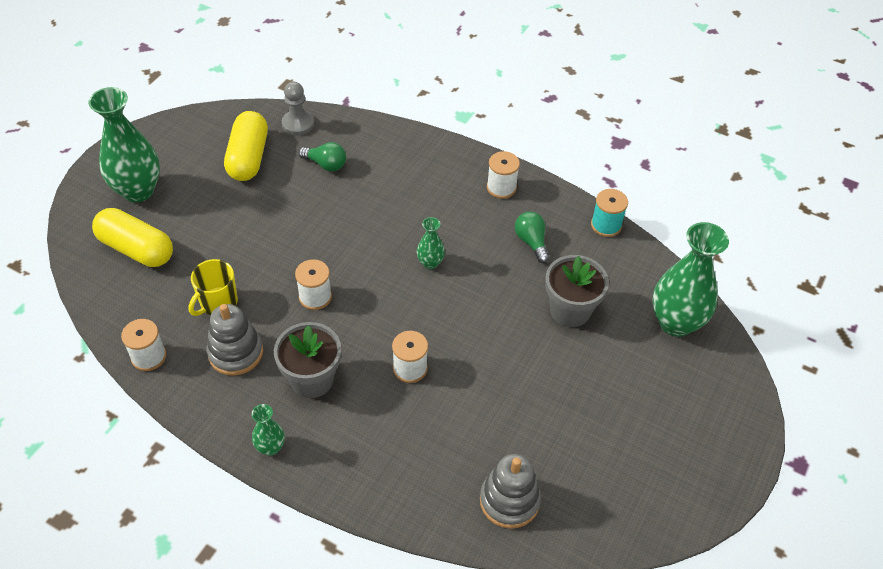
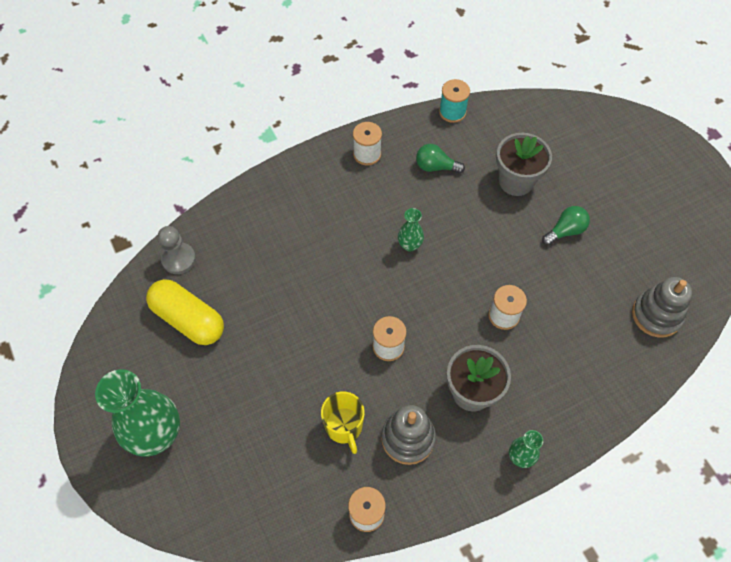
camera: 55 degrees left, 10 degrees up
yellow capsule [92,208,173,267] -> none
green light bulb [298,142,346,171] -> green light bulb moved to [542,206,590,246]
green vase [652,222,729,337] -> none

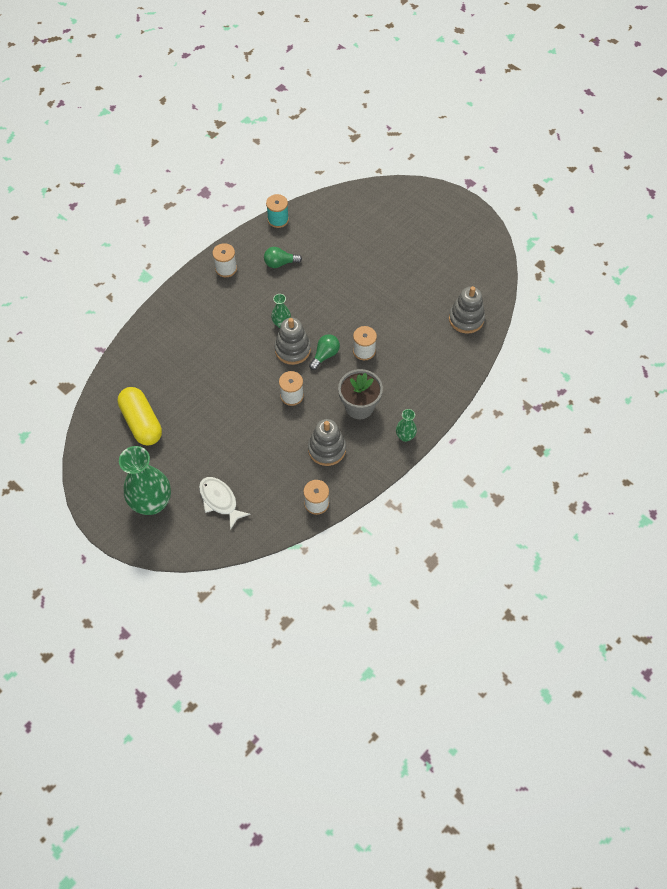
camera: 20 degrees left, 0 degrees up
yellow capsule [146,279,224,345] -> yellow capsule turned 45 degrees clockwise [118,387,162,446]
grey pawn [158,226,196,274] -> none
yellow mug [321,392,365,454] -> none
grey flower pot [496,133,552,196] -> none
green light bulb [542,206,590,246] -> green light bulb moved to [309,334,340,370]
none -> white fish [199,477,251,530]
none -> grey stacking toy [274,318,311,365]

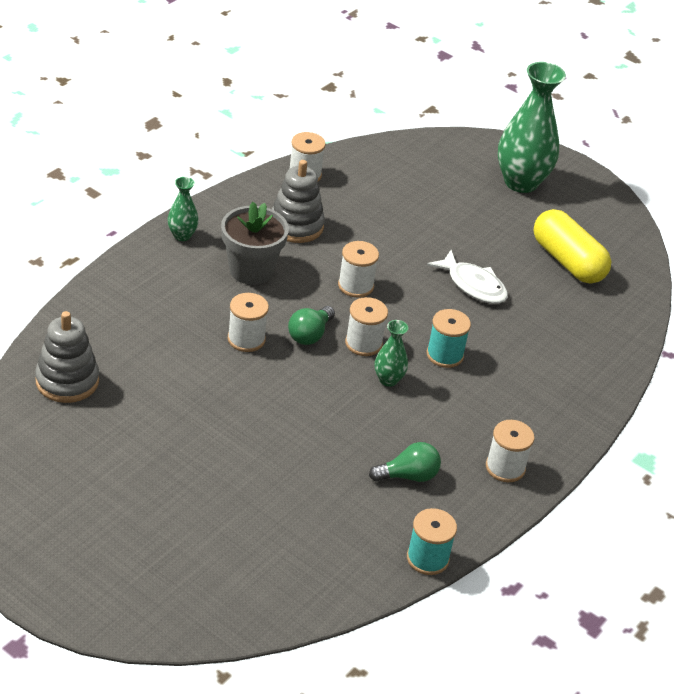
camera: 170 degrees right, 20 degrees down
white fish [199,477,251,530] -> white fish moved to [427,250,508,304]
grey stacking toy [274,318,311,365] -> white spool [345,297,388,356]
none -> turquoise spool [427,309,471,368]

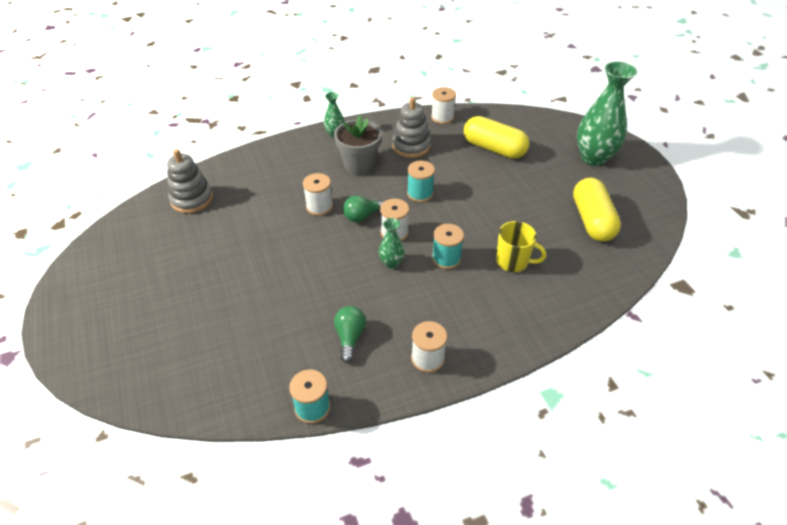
camera: 35 degrees right, 5 degrees up
white spool [338,241,379,298] -> turquoise spool [407,161,435,202]
green light bulb [369,442,441,482] -> green light bulb turned 105 degrees counterclockwise [334,306,366,363]
white fish [427,250,508,304] -> none
none -> yellow capsule [464,116,529,159]
none -> yellow mug [496,221,546,272]

